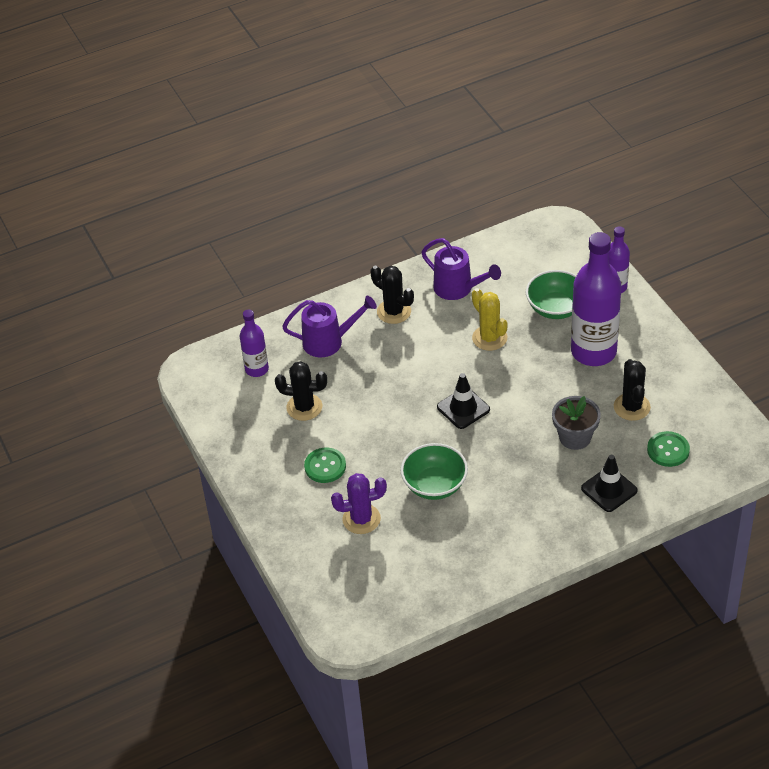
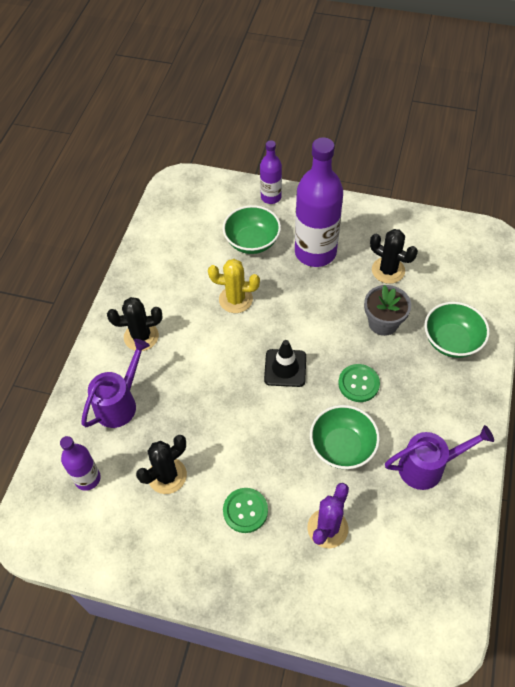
camera: 50 degrees left, 10 degrees up
purple watering can [421,238,501,300] -> purple watering can moved to [385,425,494,490]
black traffic cone [581,455,637,512] -> green bowl [424,302,490,358]
green button [647,431,690,467] -> green button moved to [338,364,380,402]

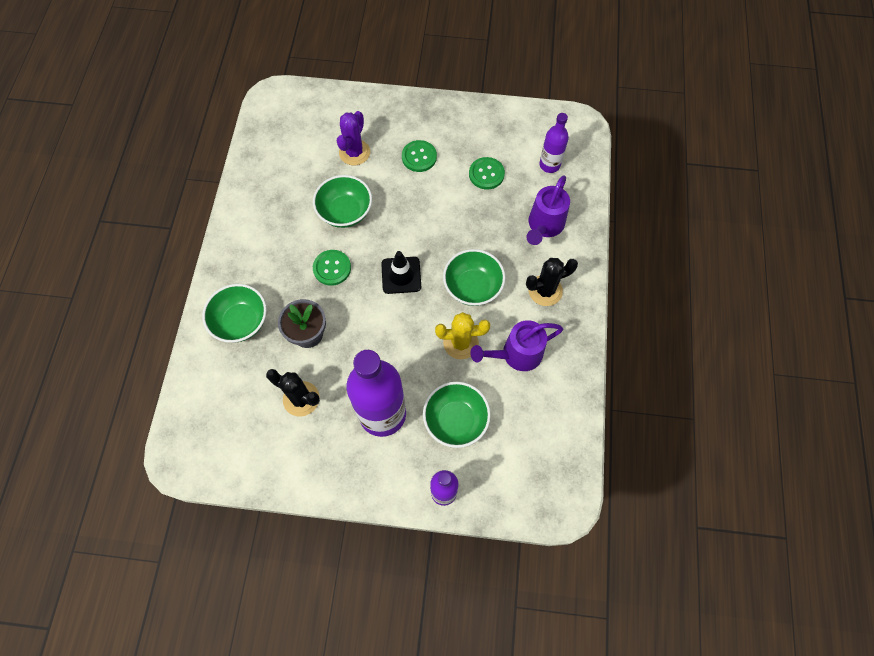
camera: 170 degrees right, 10 degrees up
black cactus [136,435,187,494] -> green button [469,157,505,189]
purple watering can [385,425,494,490] -> purple watering can moved to [470,320,563,371]
none -> green bowl [443,249,505,306]

